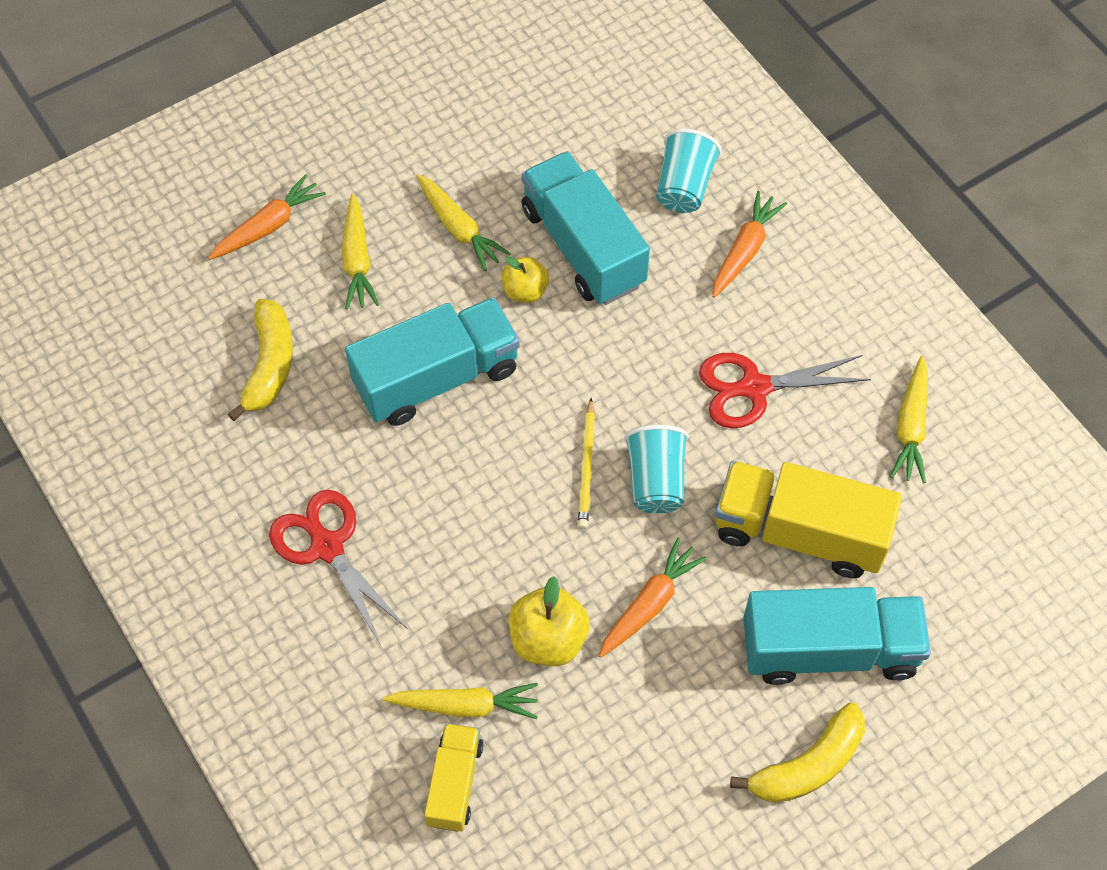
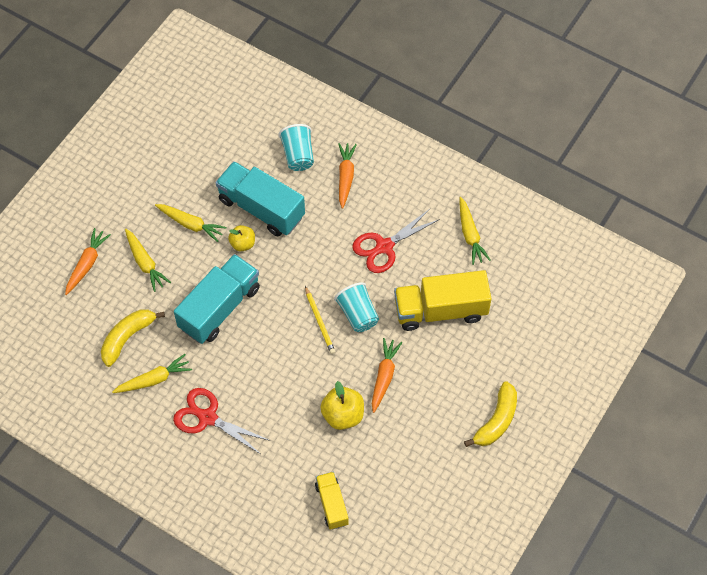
camera: 25 degrees left, 0 degrees up
yellow banana [228,299,293,421] -> yellow banana turned 120 degrees counterclockwise [101,310,165,367]
yellow carrot [383,683,538,719] -> yellow carrot moved to [112,354,192,393]
turquoise truck [743,587,931,685] -> none

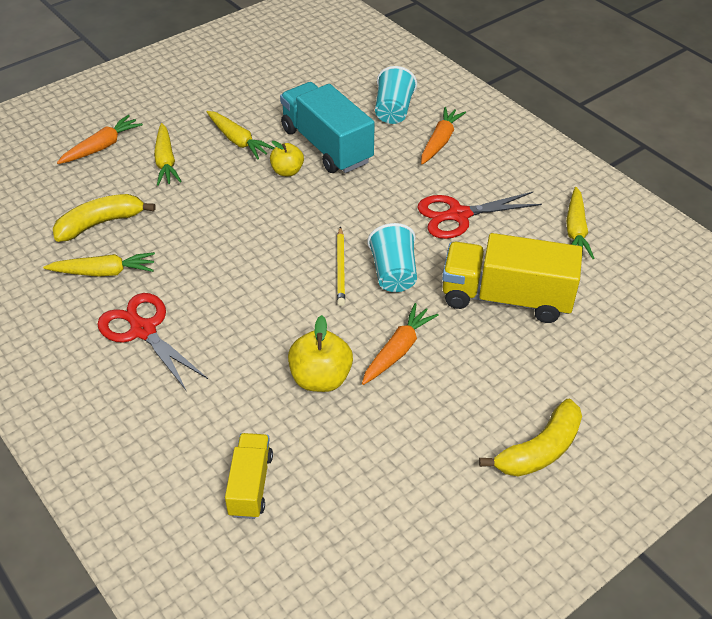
camera: 20 degrees right, 15 degrees down
turquoise truck [174,254,260,344] -> none

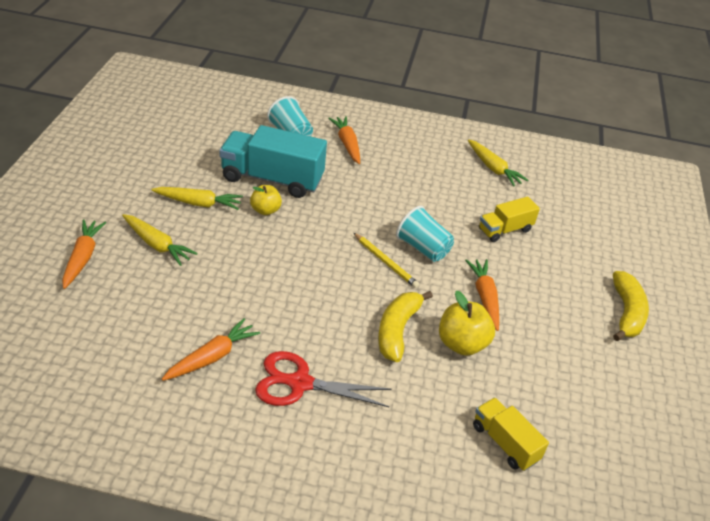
camera: 45 degrees left, 5 degrees down
yellow carrot [43,252,155,277] -> orange carrot [162,318,260,381]
yellow banana [53,194,156,242] -> yellow banana moved to [378,291,433,362]
red scissors [417,192,542,239] -> none
yellow truck [442,233,583,323] -> yellow truck [479,197,540,242], size x0.56

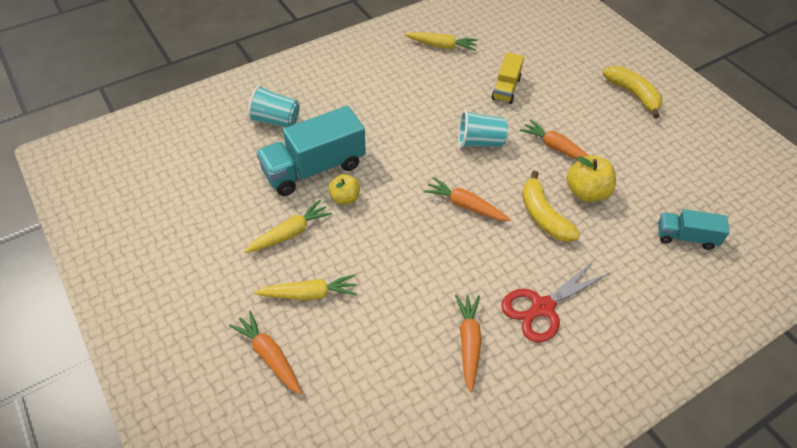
camera: 40 degrees left, 10 degrees up
orange carrot [328,116,360,164] -> orange carrot moved to [424,177,511,221]
yellow pencil [354,233,419,288] -> none
yellow truck [473,398,549,471] -> turquoise truck [658,209,730,250]

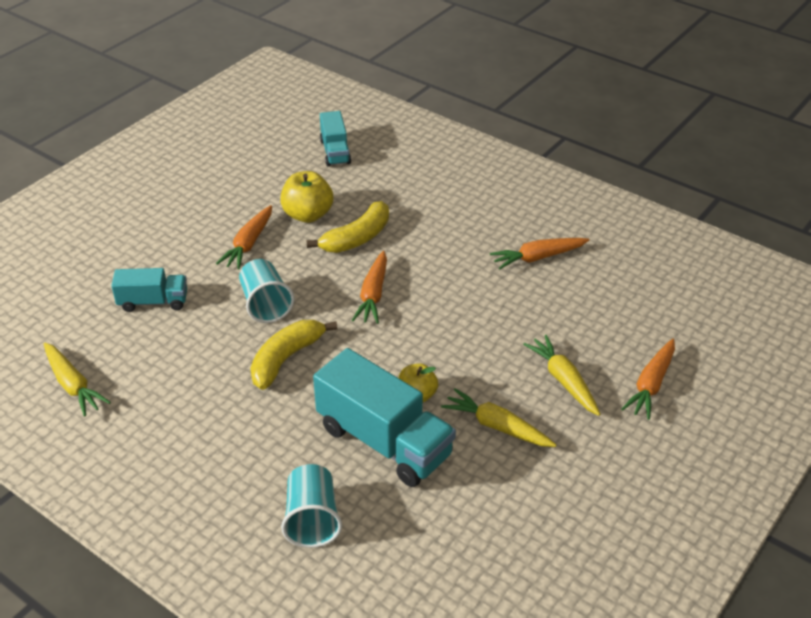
camera: 110 degrees left, 10 degrees down
yellow carrot [404,32,478,51] -> yellow carrot turned 150 degrees clockwise [44,342,111,417]
yellow truck [491,52,524,104] -> turquoise truck [111,268,187,312]
red scissors [501,261,610,343] -> none
yellow banana [603,66,662,118] -> yellow banana moved to [250,320,338,390]

